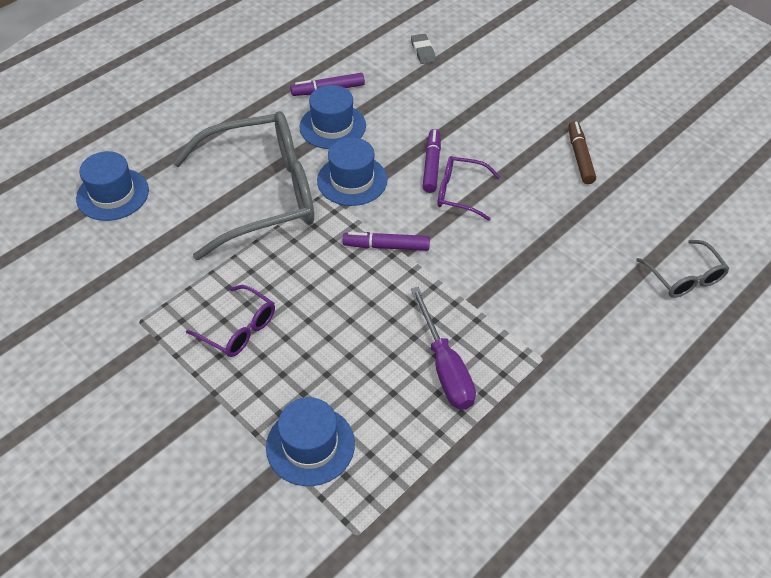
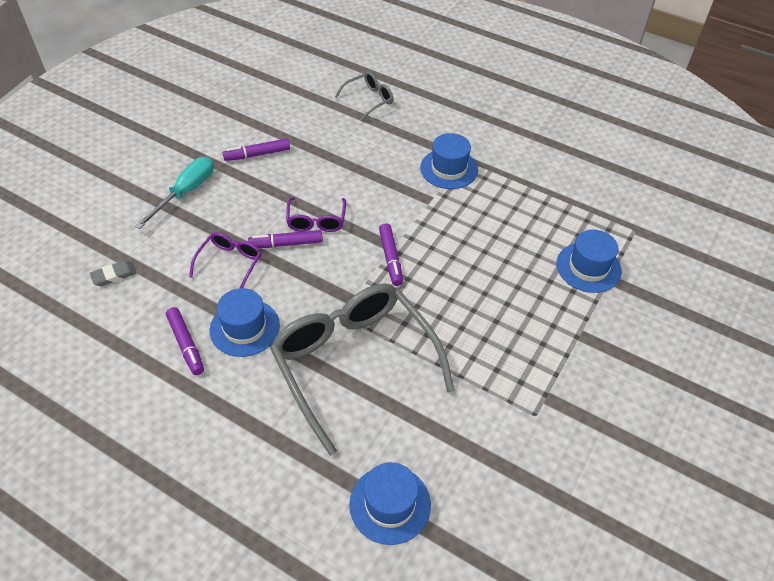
camera: 105 degrees left, 0 degrees up
purple glasses [186,285,275,357] -> purple glasses moved to [189,232,262,288]
blue hat [317,137,388,206] -> blue hat moved to [420,133,478,189]
purple screwdriver [411,287,476,410] -> none
brown marker [568,121,596,184] -> purple marker [223,139,290,161]
none -> turquoise screwdriver [135,157,214,229]

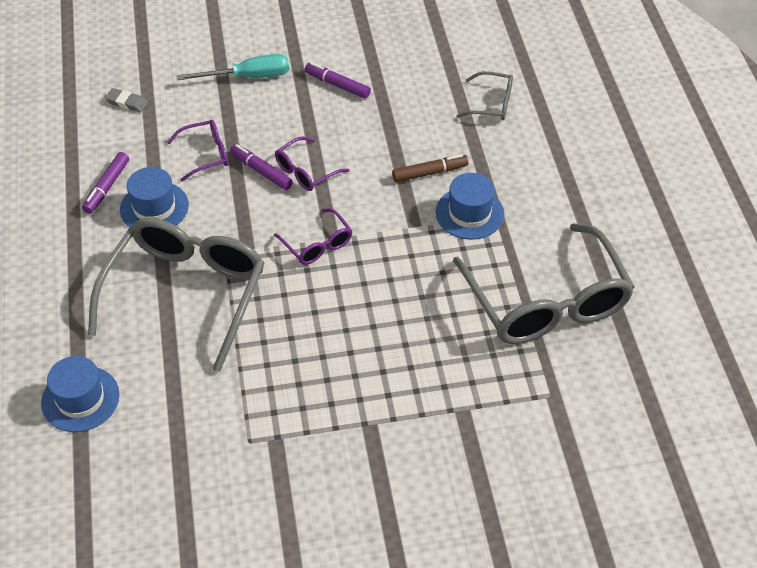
camera: 50 degrees right, 0 degrees up
purple marker [379,223,403,286] -> purple glasses [274,208,352,265]
blue hat [557,230,622,293] -> none
none -> brown marker [392,154,468,182]
none -> grey glasses [453,223,635,344]

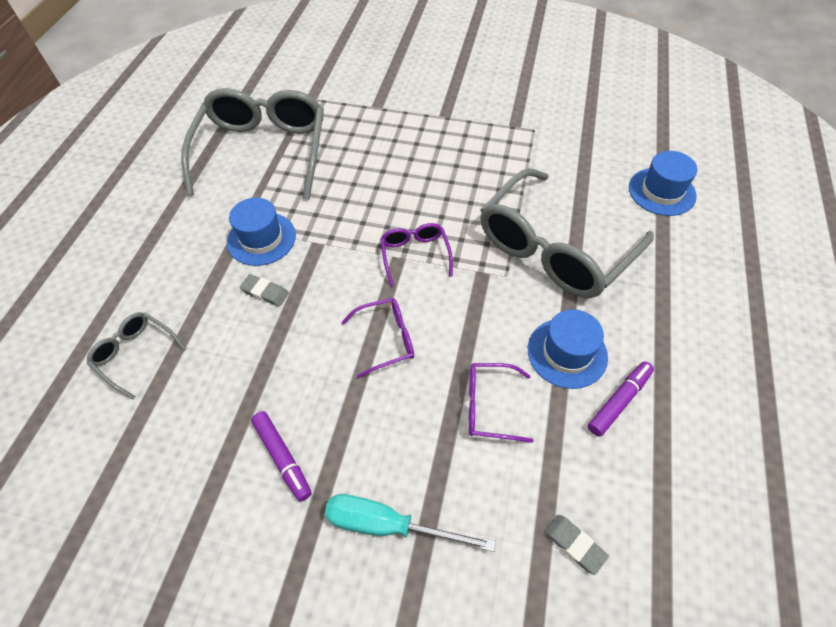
camera: 155 degrees left, 5 degrees up
purple marker [230,144,293,190] -> none
brown marker [392,154,468,182] -> grey eraser [240,274,289,307]

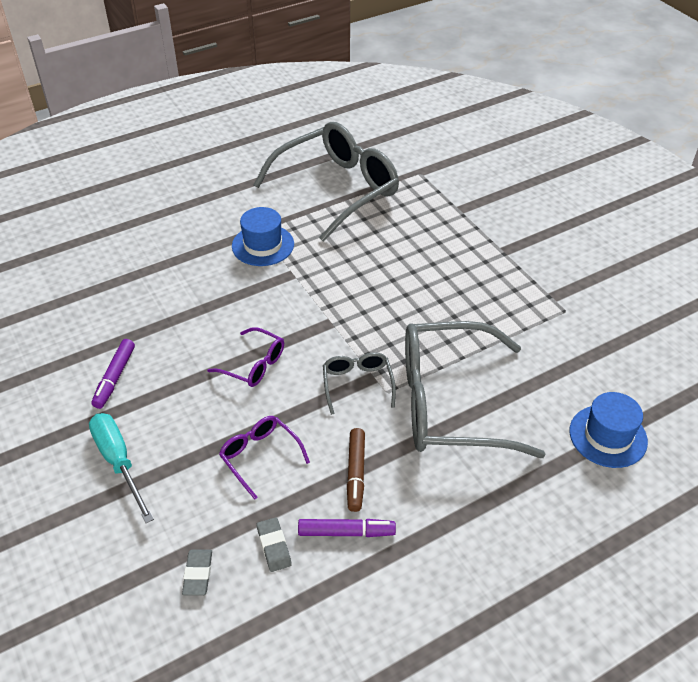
camera: 45 degrees right, 10 degrees down
grey glasses [87,312,187,399] -> grey glasses moved to [323,352,396,415]
grey eraser [240,274,289,307] -> grey eraser moved to [257,517,292,572]
purple glasses [380,223,453,287] -> none
blue hat [528,309,608,389] -> brown marker [347,428,365,512]

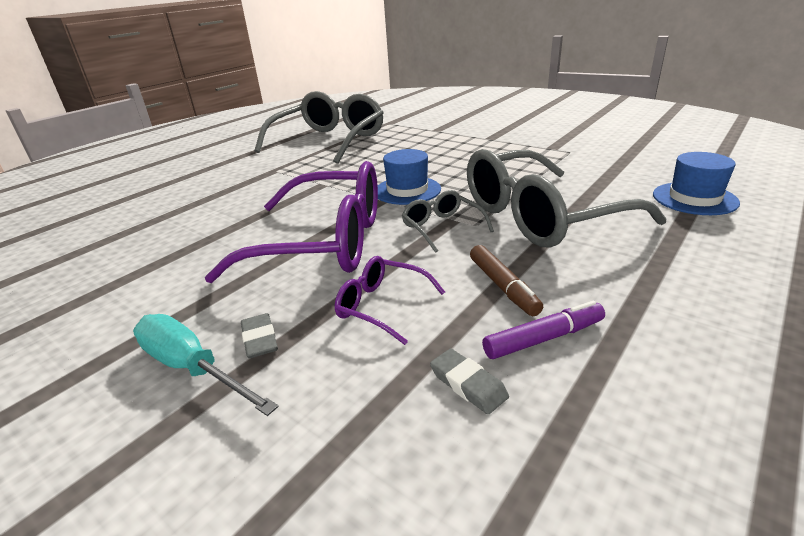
camera: 20 degrees left, 15 degrees down
purple marker [91,339,135,409] -> none
grey eraser [182,549,212,596] -> grey eraser moved to [241,313,278,358]
purple glasses [207,327,284,387] -> purple glasses [204,161,378,283], size x2.22
blue hat [232,207,294,266] -> blue hat moved to [378,149,441,205]

